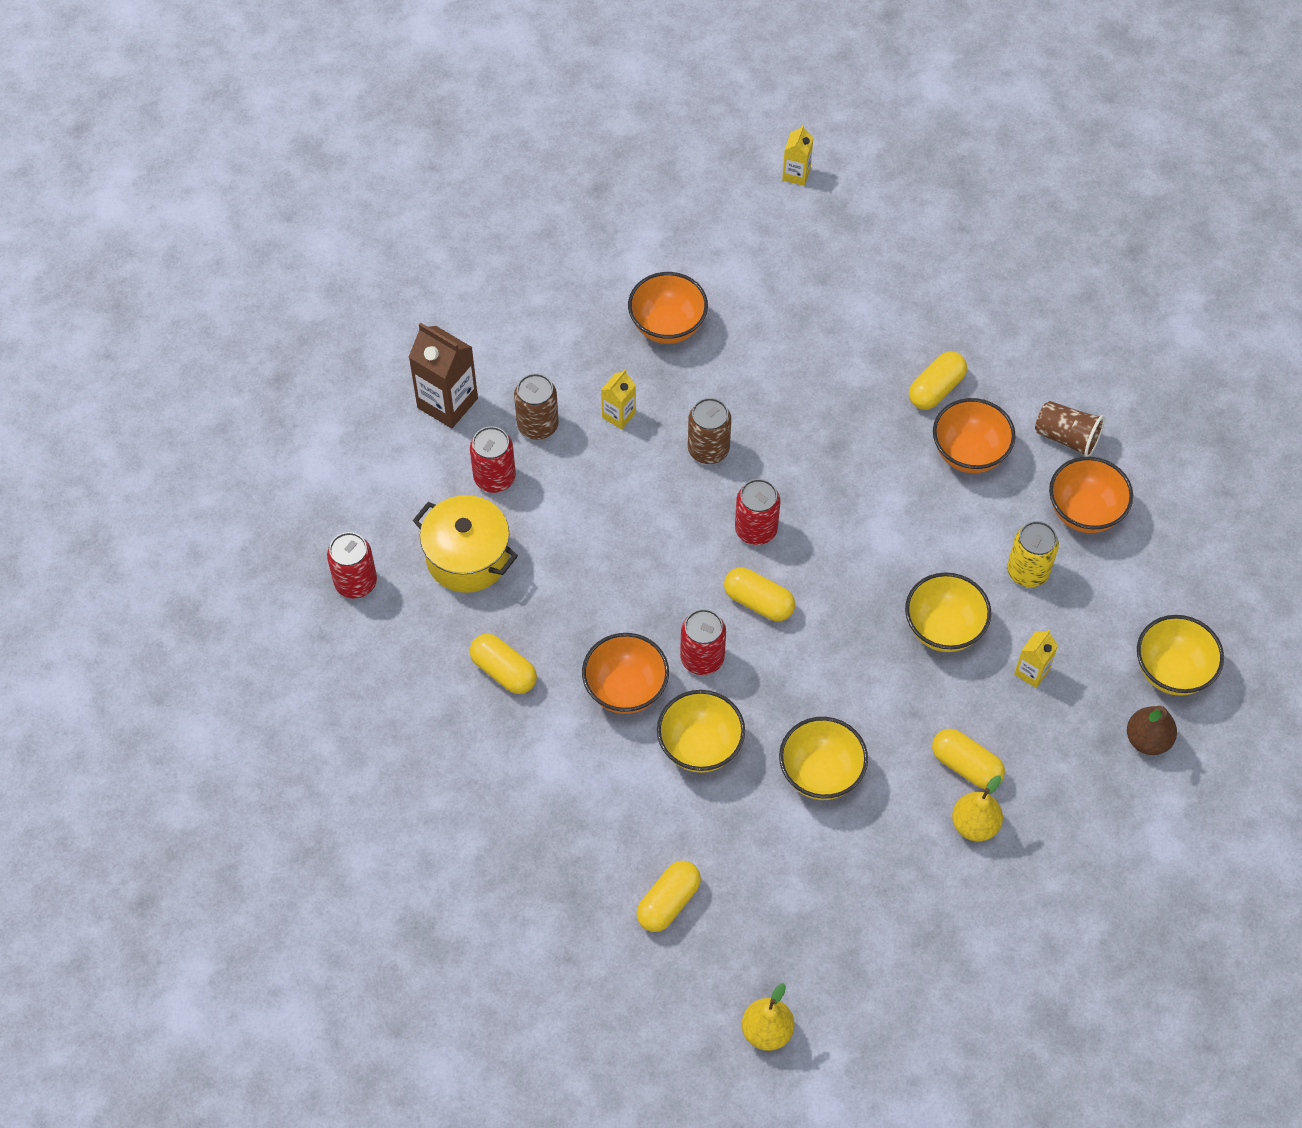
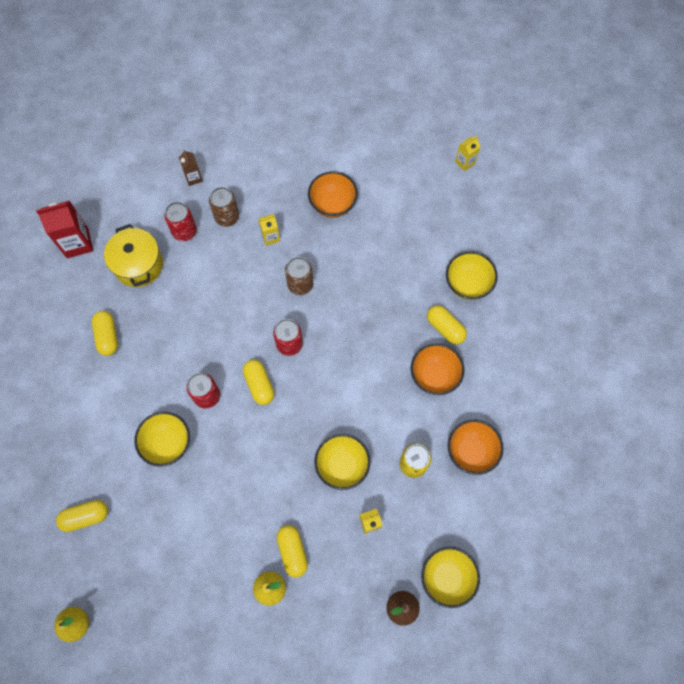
camera: 35 degrees right, 10 degrees up
red can [327,532,377,598] -> red carton [36,201,93,258]
brown carton [409,322,478,428] -> brown carton [179,150,203,186], size x0.56
orange bowl [582,633,669,714] -> none
yellow bowl [779,717,868,800] -> yellow bowl moved to [446,251,498,300]
yellow capsule [909,351,967,410] -> yellow capsule turned 60 degrees clockwise [427,305,467,344]
brown cup [1035,401,1105,457] -> none

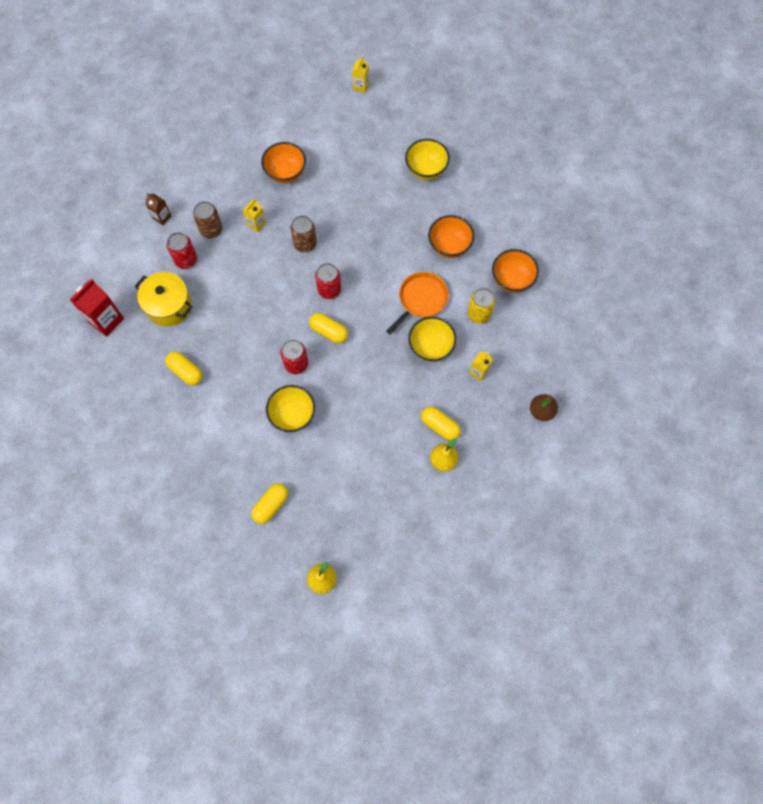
camera: 35 degrees left, 0 degrees up
yellow bowl [421,547,480,608] -> none
yellow capsule [427,305,467,344] -> none
none -> orange pan [386,272,449,335]

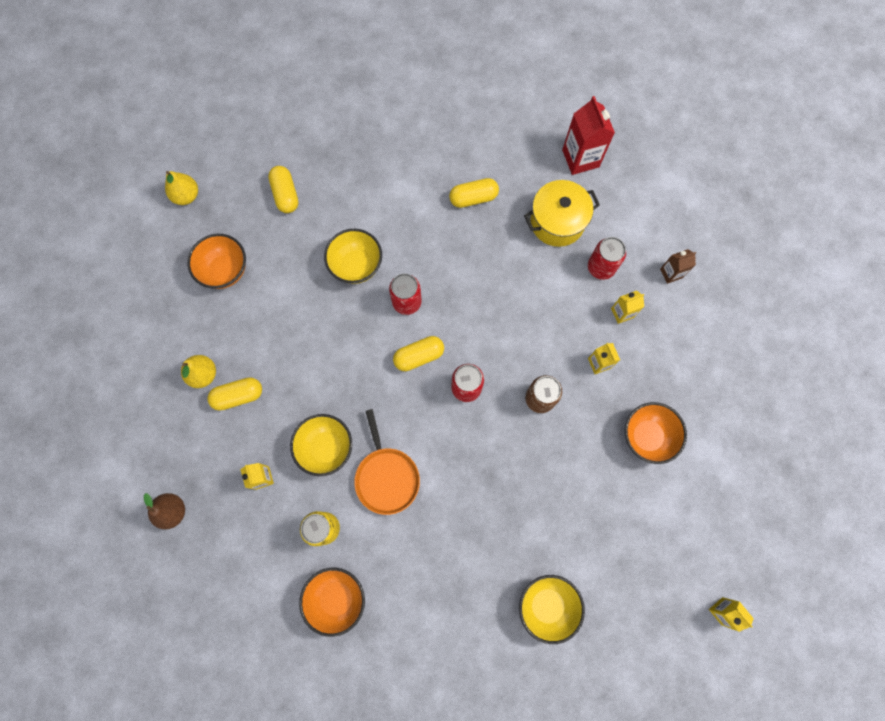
camera: 125 degrees right, 5 degrees up
brown can [193,201,222,239] -> yellow carton [611,291,644,324]
orange bowl [428,215,474,258] -> orange bowl moved to [187,234,246,289]

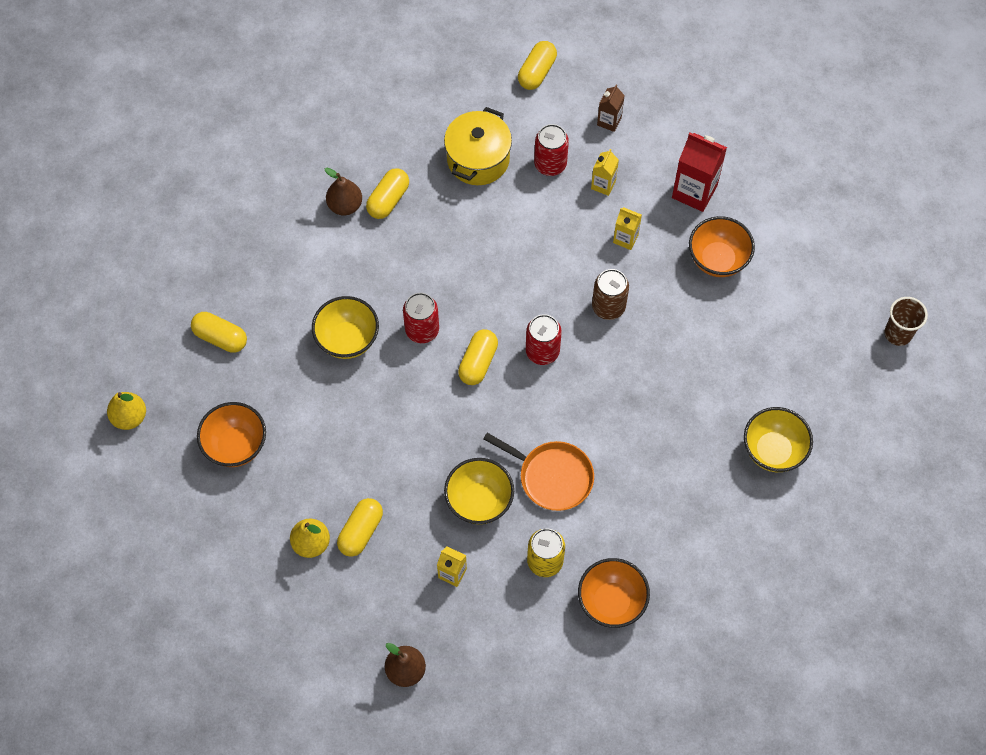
camera: 45 degrees left, 10 degrees down
red carton [562,96,615,175] -> red carton moved to [672,133,727,212]
yellow carton [709,597,754,632] -> brown cup [884,297,928,346]
none -> brown pear [325,168,362,215]
none -> yellow capsule [518,41,557,90]

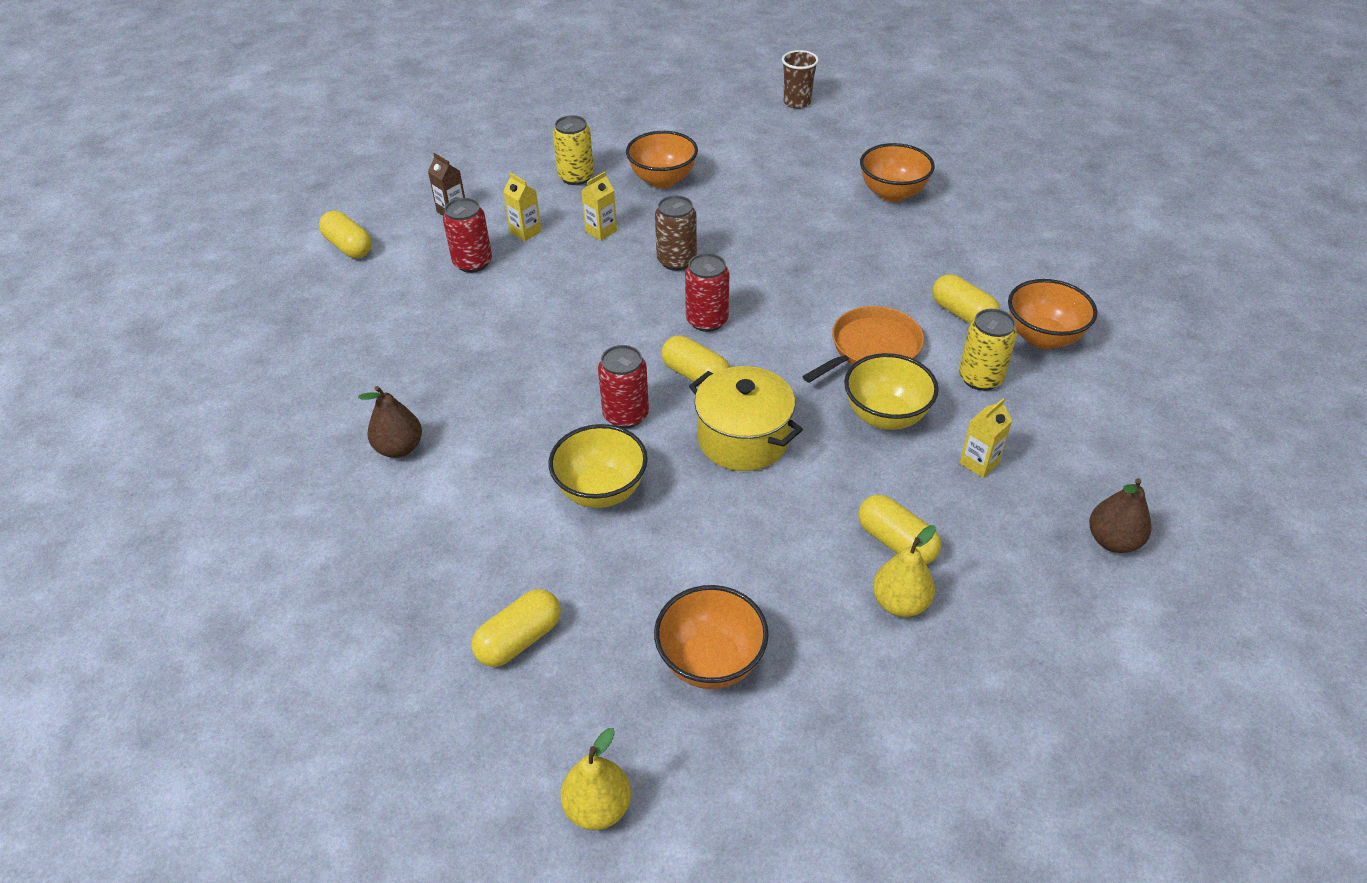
camera: 70 degrees left, 20 degrees down
yellow capsule [366,168,409,219] -> yellow capsule moved to [932,274,1000,324]
yellow pot [444,107,512,185] -> yellow pot moved to [689,366,803,471]
red carton [672,133,727,212] -> yellow can [553,115,594,185]
yellow bowl [744,407,813,472] -> orange bowl [860,143,935,202]

